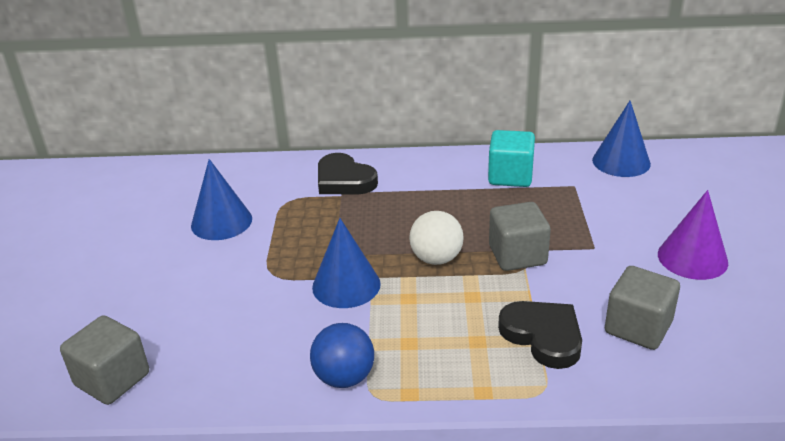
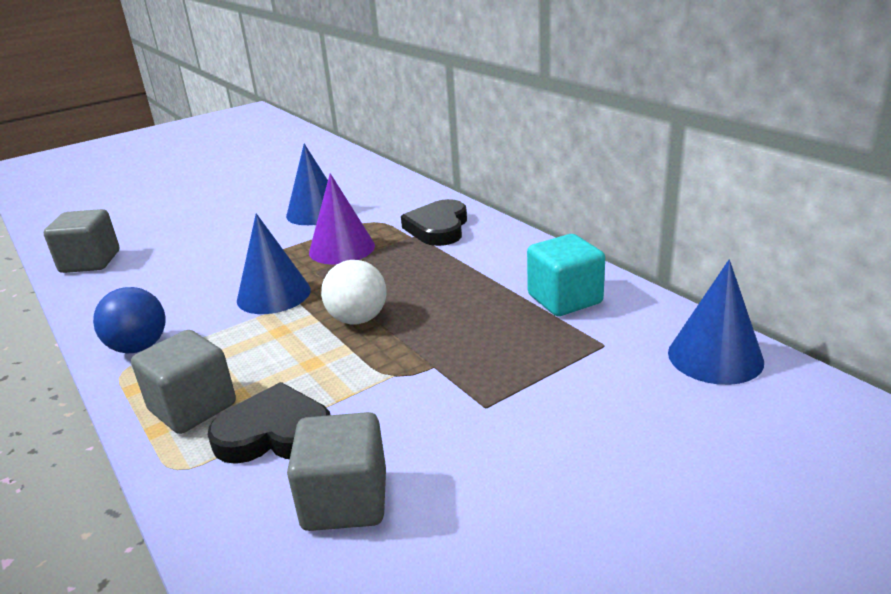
camera: 55 degrees right, 5 degrees down
grey cube [489,202,551,271] -> grey cube moved to [131,330,236,434]
black heart [498,301,582,369] -> black heart turned 105 degrees counterclockwise [208,382,330,464]
purple cone [658,190,728,280] -> purple cone moved to [309,173,375,264]

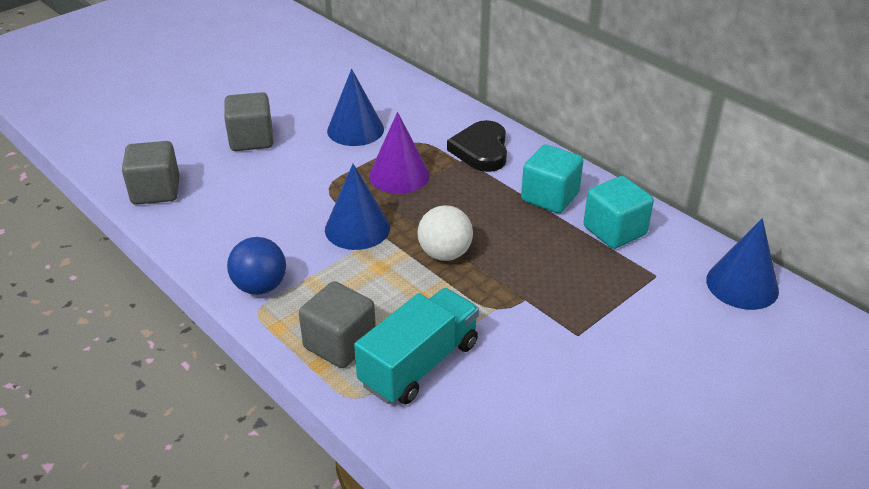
camera: 10 degrees left, 10 degrees up
black heart [208,382,330,464] -> turquoise truck [354,288,479,404]
grey cube [287,412,386,531] -> grey cube moved to [224,92,273,151]
none -> turquoise cube [521,144,583,213]

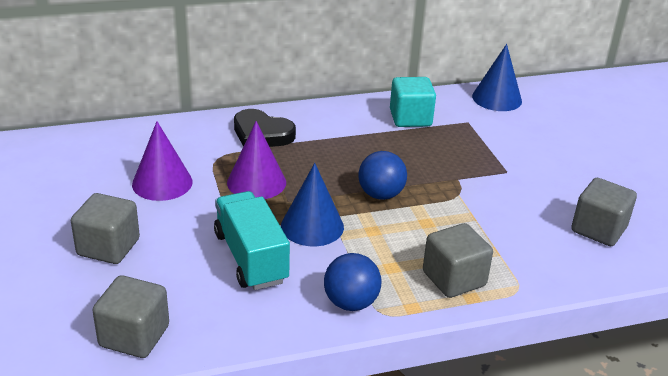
camera: 65 degrees left, 5 degrees down
blue cone [327,69,384,146] -> purple cone [132,121,193,201]
turquoise truck [354,288,479,404] -> turquoise truck moved to [214,191,290,290]
white ball [417,205,473,261] -> blue ball [358,151,407,200]
turquoise cube [521,144,583,213] -> none
none -> grey cube [571,178,637,246]

